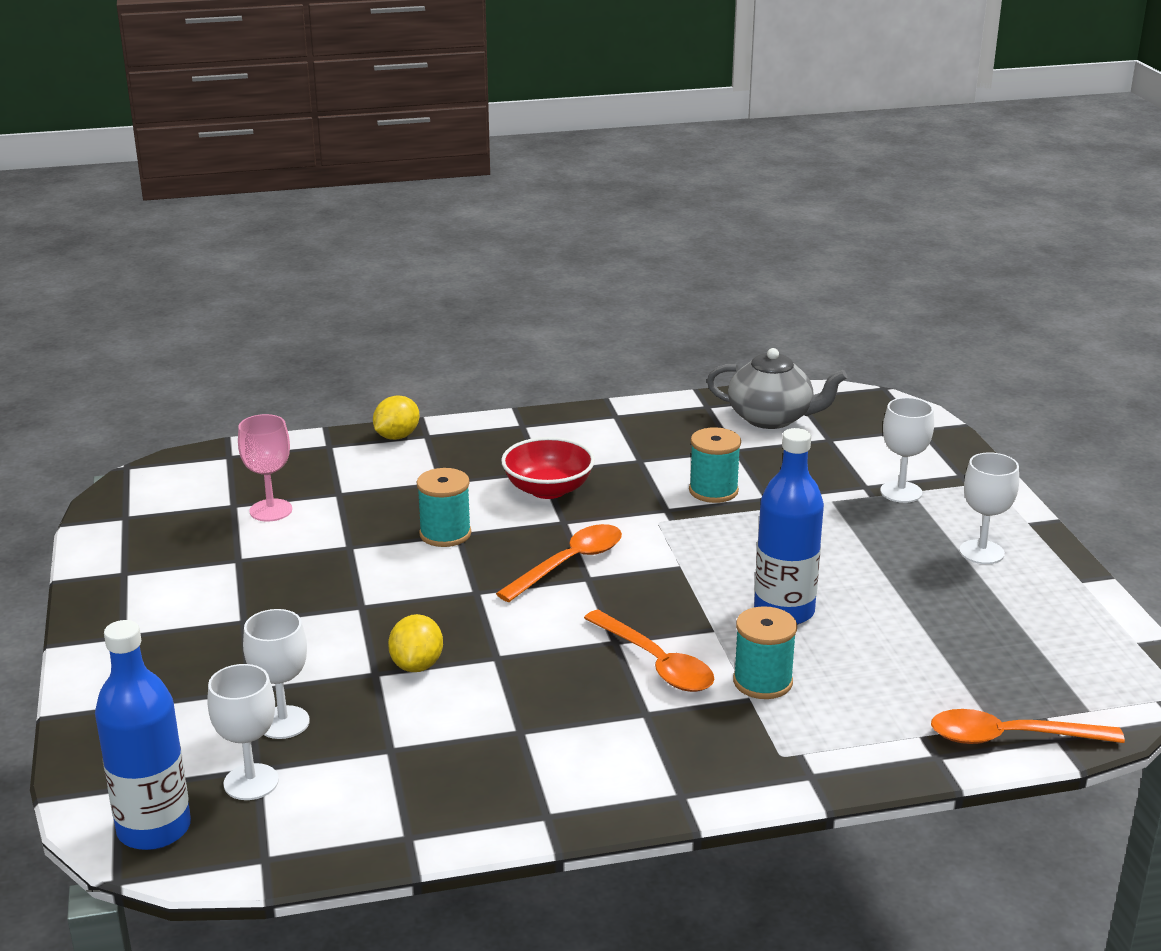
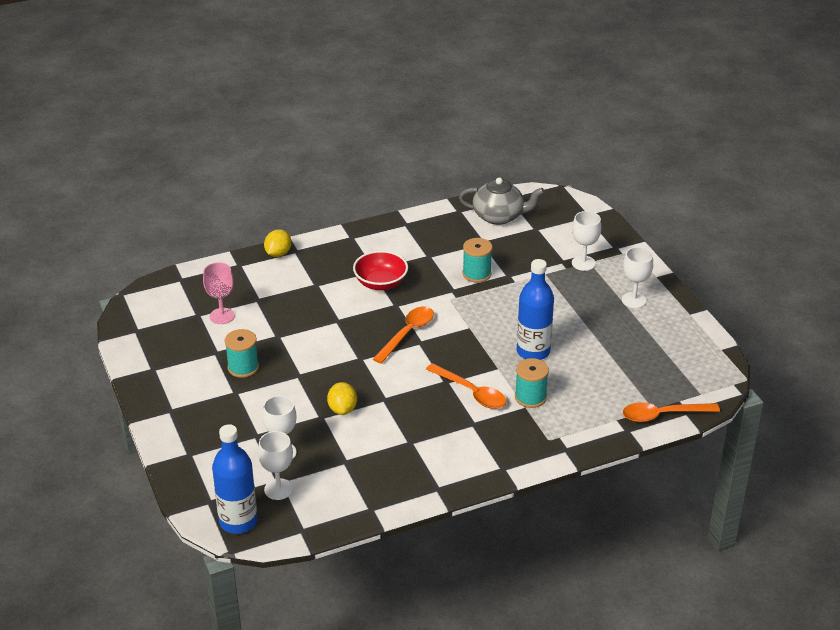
camera: 10 degrees left, 10 degrees up
turquoise spool [417,468,471,547] -> turquoise spool moved to [225,329,259,378]

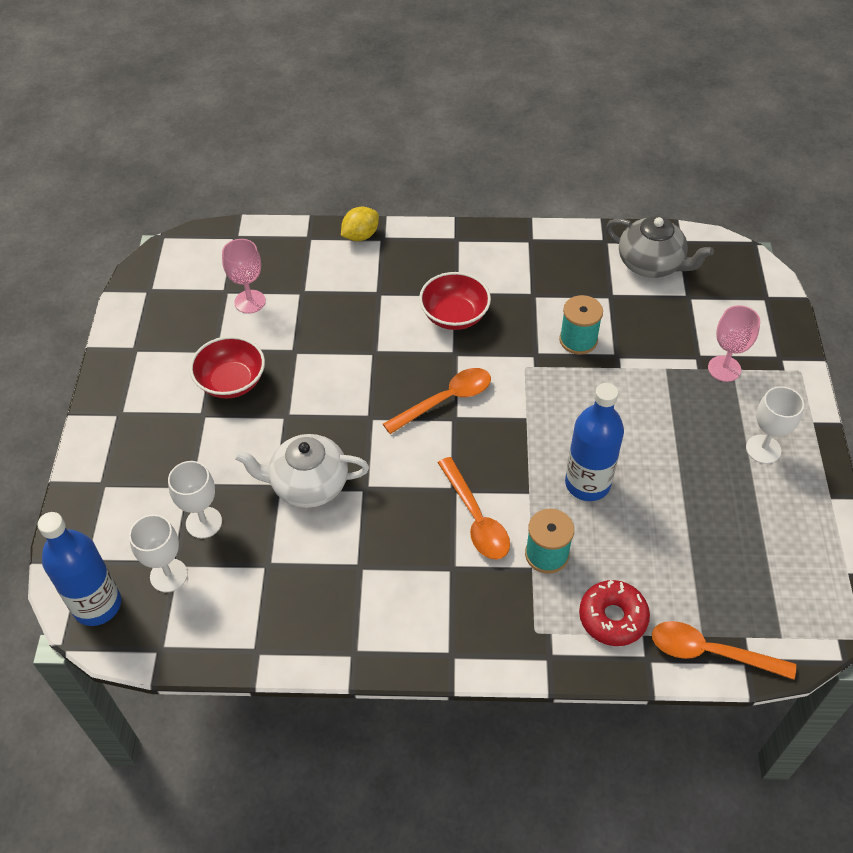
camera: 25 degrees right, 15 degrees up
turquoise spool [225,329,259,378] -> red bowl [190,336,265,399]
yellow lemon [327,382,357,415] -> white teapot [234,434,369,508]
white goblet [572,211,601,271] -> pink goblet [708,305,760,382]
none -> red donut [579,580,650,646]

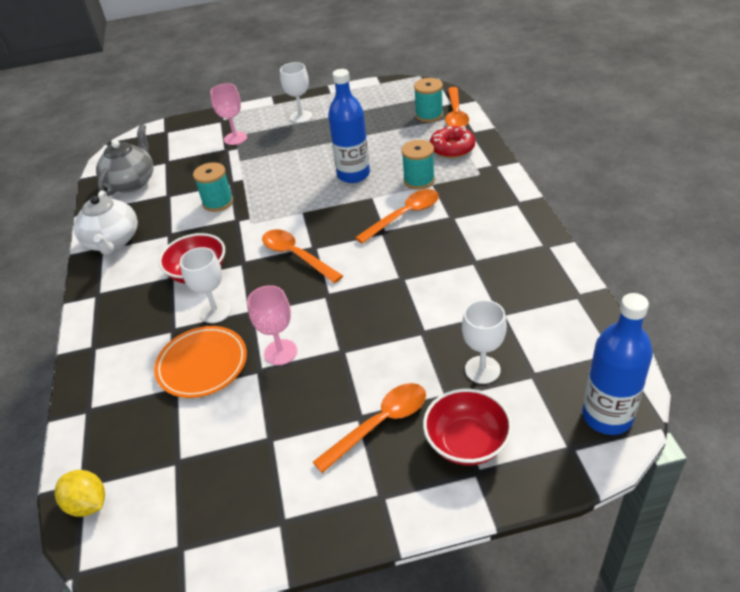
camera: 100 degrees left, 10 degrees down
white goblet [129,515,188,592] -> white goblet moved to [180,247,231,323]
red bowl [190,336,265,399] -> red bowl moved to [423,389,513,465]
pink goblet [222,239,266,314] -> pink goblet moved to [247,285,297,365]
white teapot [234,434,369,508] -> white teapot moved to [74,191,138,255]
yellow lemon [341,207,379,241] -> yellow lemon moved to [55,470,105,517]
none -> orange plate [154,326,247,398]
none -> orange spoon [313,383,426,473]
none -> turquoise spool [414,78,443,122]

